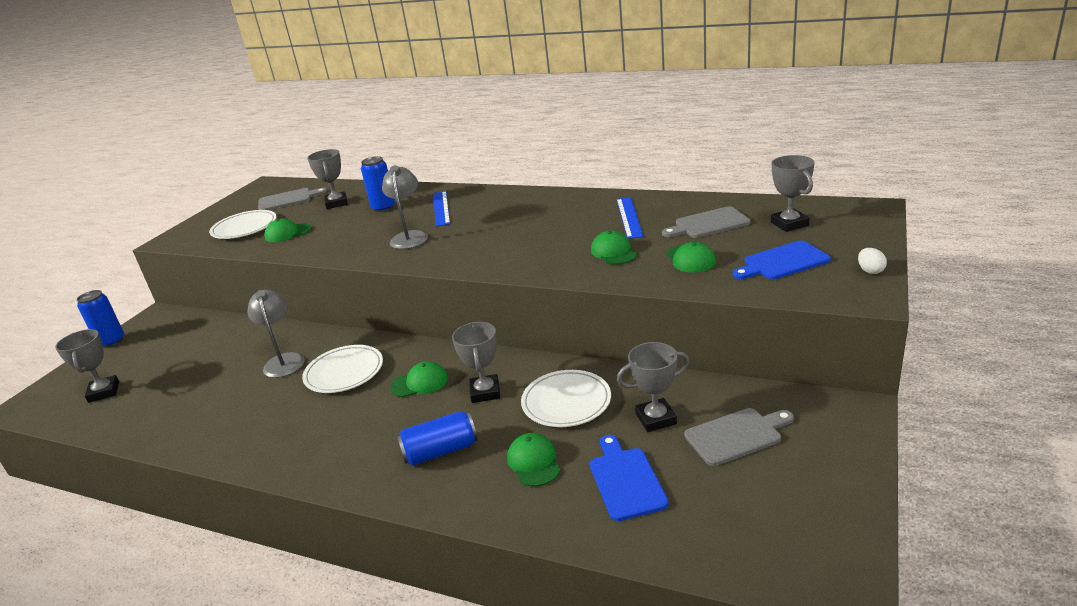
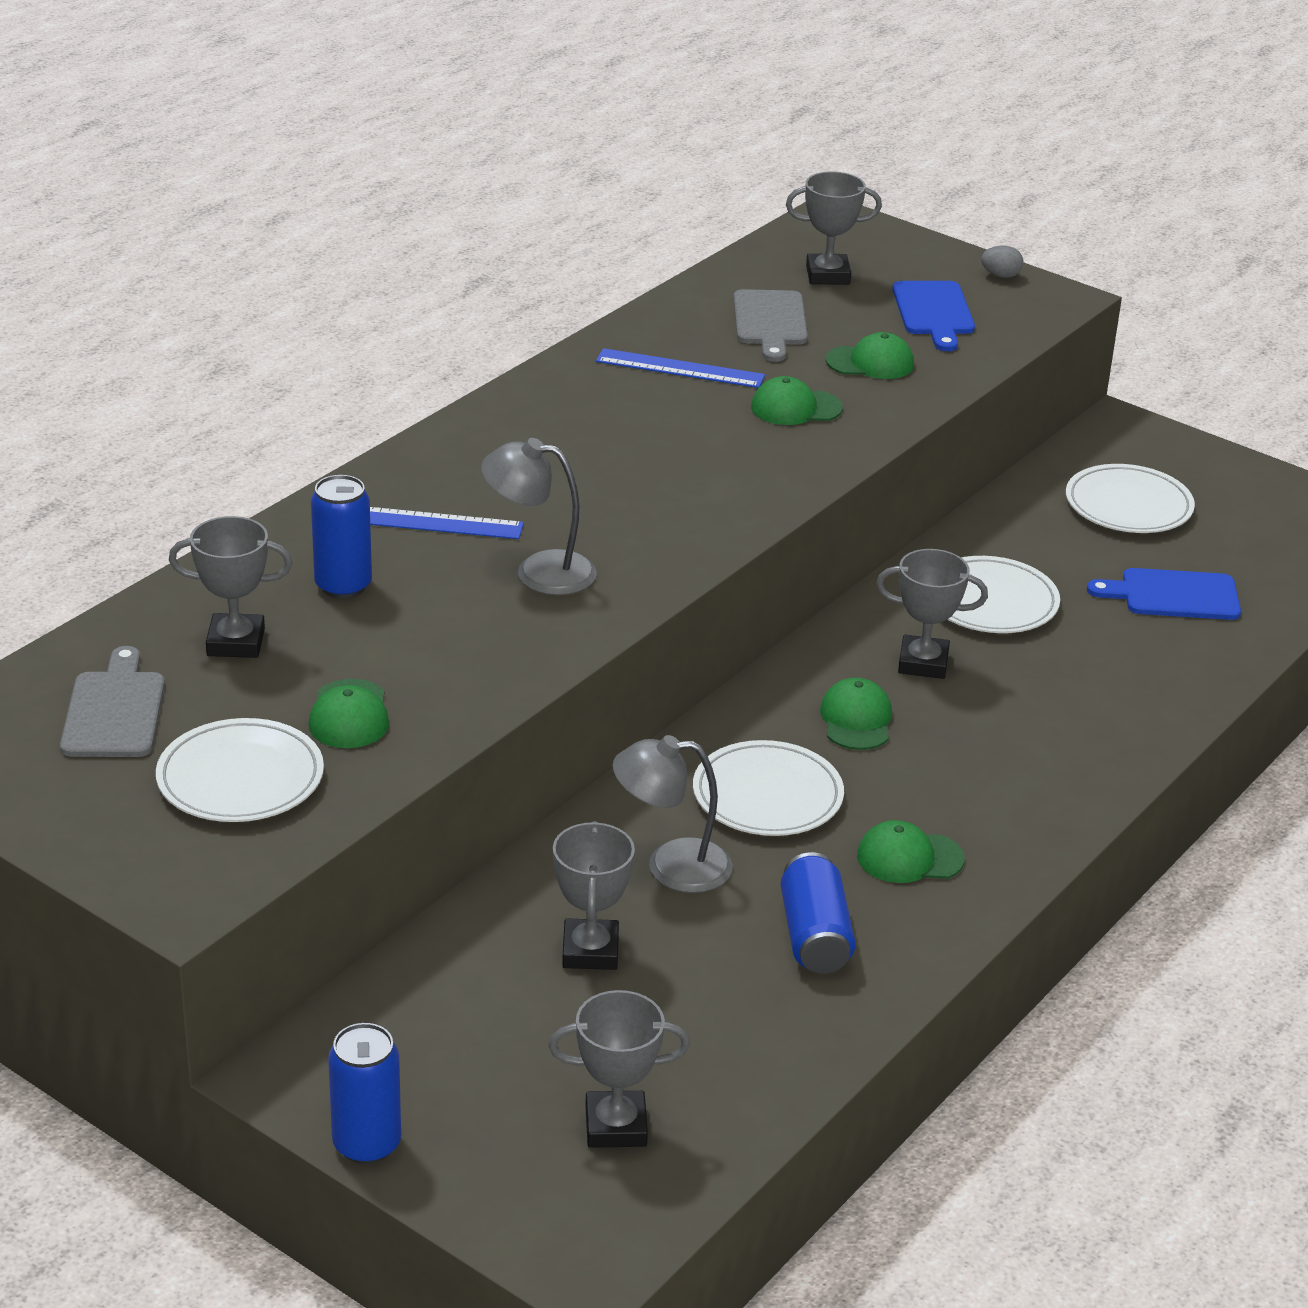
camera: 80 degrees left, 5 degrees up
blue can [397,411,478,466] -> blue can moved to [780,852,856,973]
green cap [507,433,561,486] -> green cap moved to [857,820,965,883]
grey trophy [617,342,689,432] -> grey trophy moved to [553,821,635,970]
grey cutting board [684,408,794,466] -> white plate [1066,464,1195,533]
white egg [858,248,887,274] -> grey egg [981,246,1023,278]

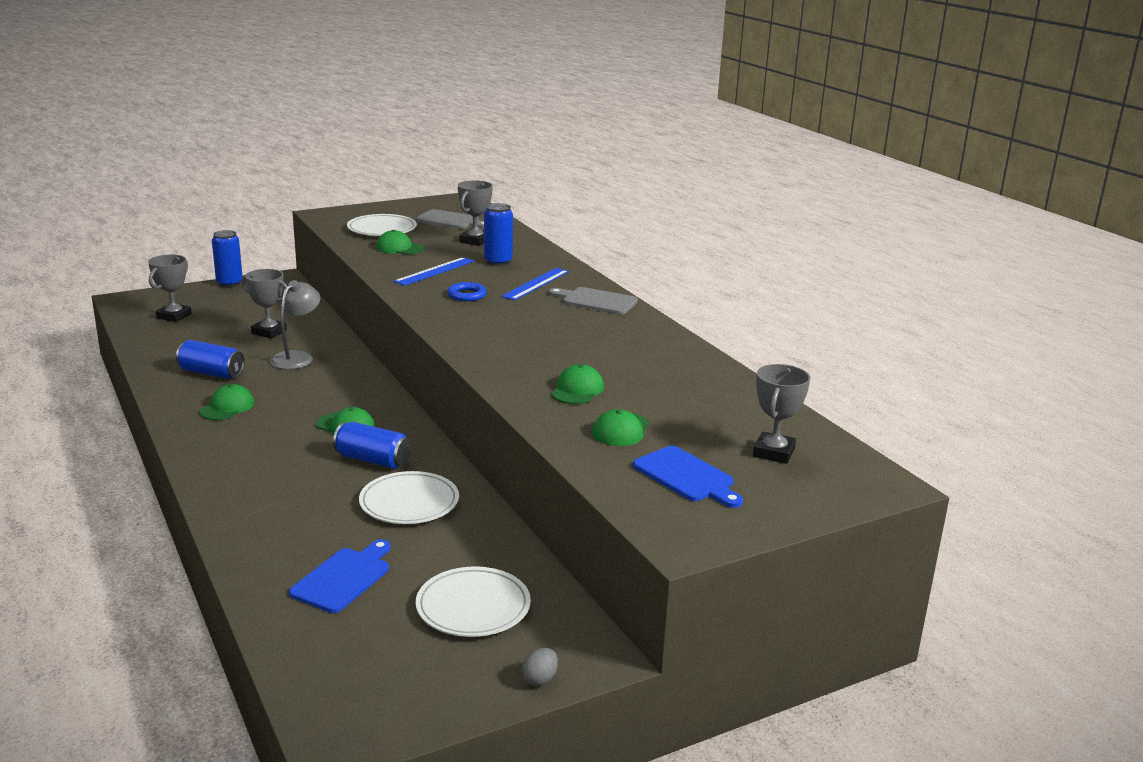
camera: 115 degrees right, 10 degrees down
grey lamp [481,438,597,595] -> blue ring [448,282,487,301]
blue ruler [596,348,765,388] -> blue ruler moved to [393,257,474,286]
white plate [693,740,844,836] -> none
grey cutting board [734,289,808,362] -> grey cutting board moved to [549,287,638,315]
grey trophy [876,549,988,679] -> blue can [333,422,411,469]
blue cutting board [892,281,975,351] -> blue cutting board turned 150 degrees counterclockwise [633,446,743,508]
grey egg [981,246,1023,278] -> grey egg moved to [522,648,558,686]

